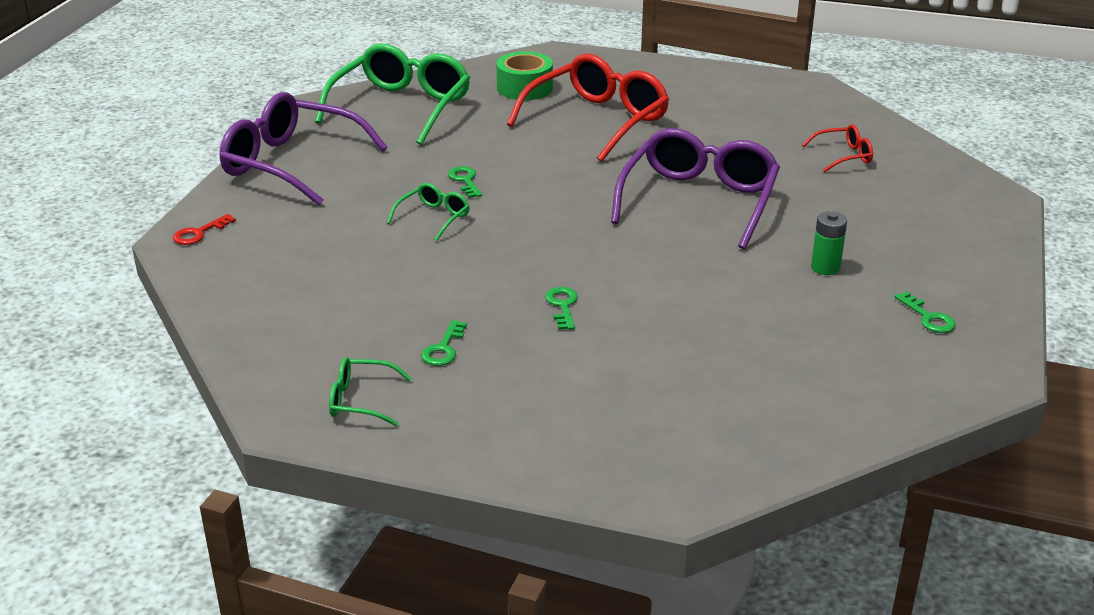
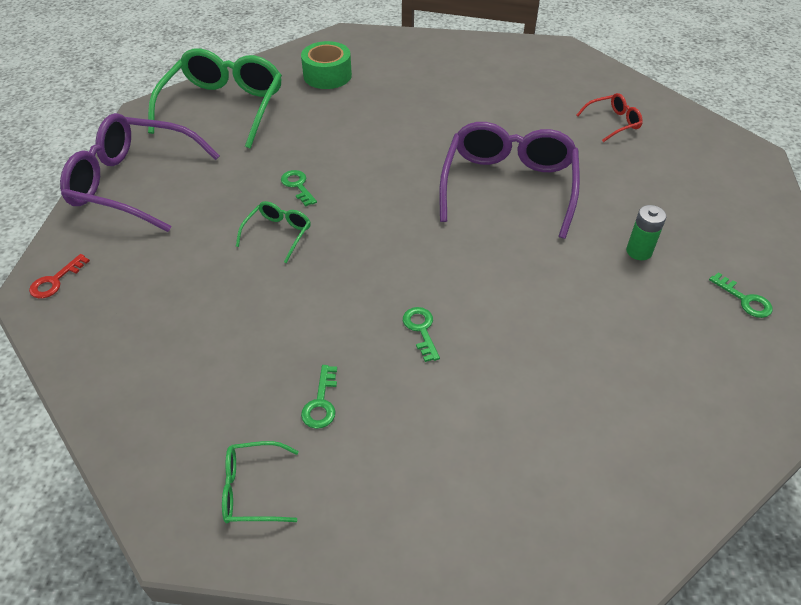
camera: 10 degrees left, 15 degrees up
red glasses [507,54,669,162] -> none

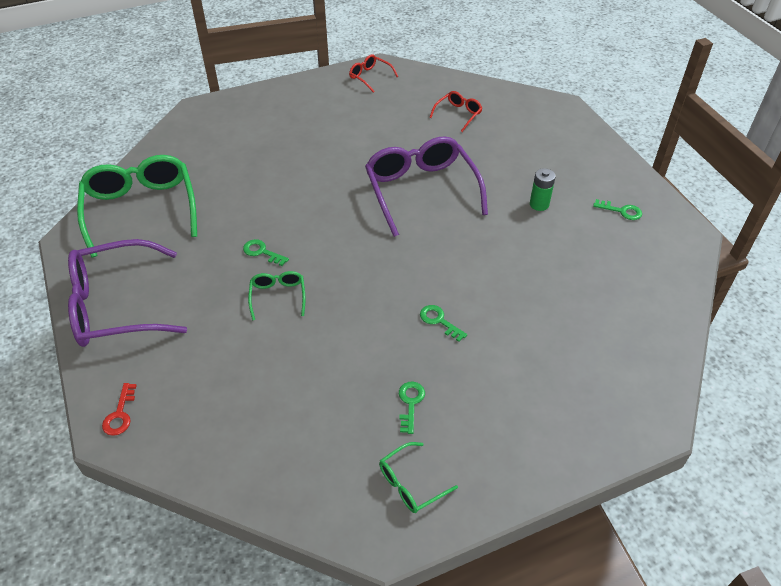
camera: 30 degrees left, 0 degrees up
green tape [301,41,352,89] -> none
green key [301,365,337,429] -> green key turned 150 degrees counterclockwise [399,382,425,434]
none -> red glasses [349,55,398,92]

